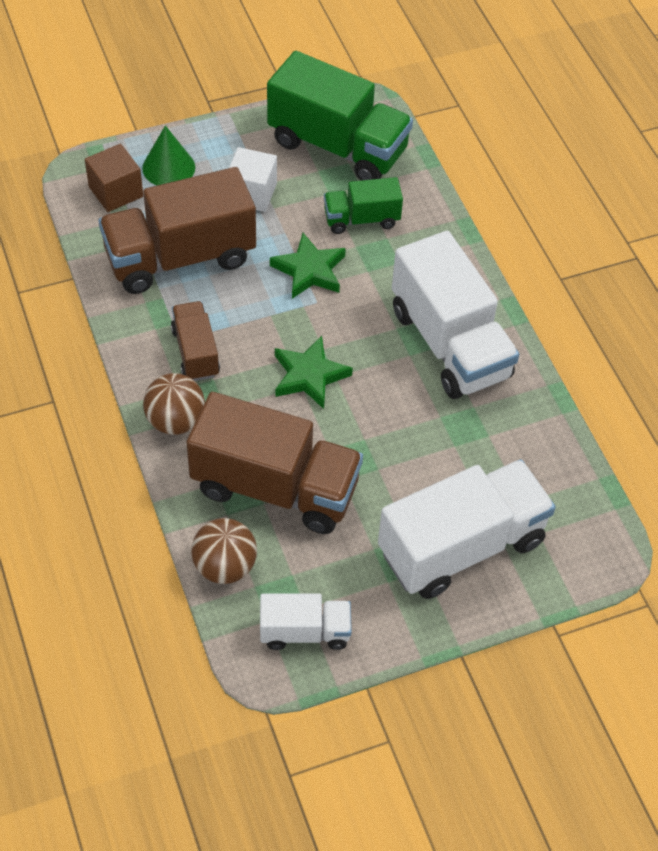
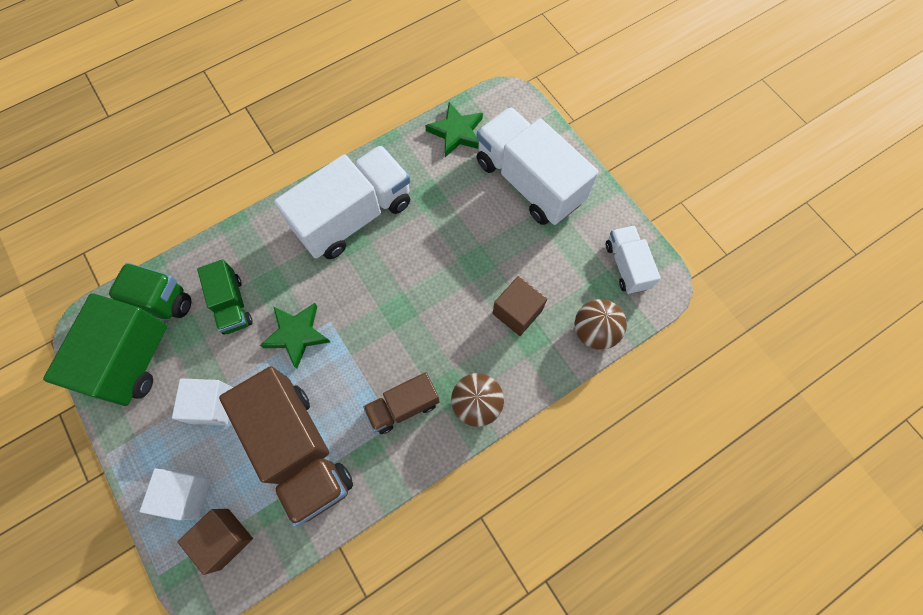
camera: 100 degrees left, 15 degrees up
green cone [142,125,195,185] -> white cube [139,468,211,520]
brown truck [187,392,363,534] -> brown cube [493,276,547,336]
green star [275,336,353,409] -> green star moved to [425,102,483,157]

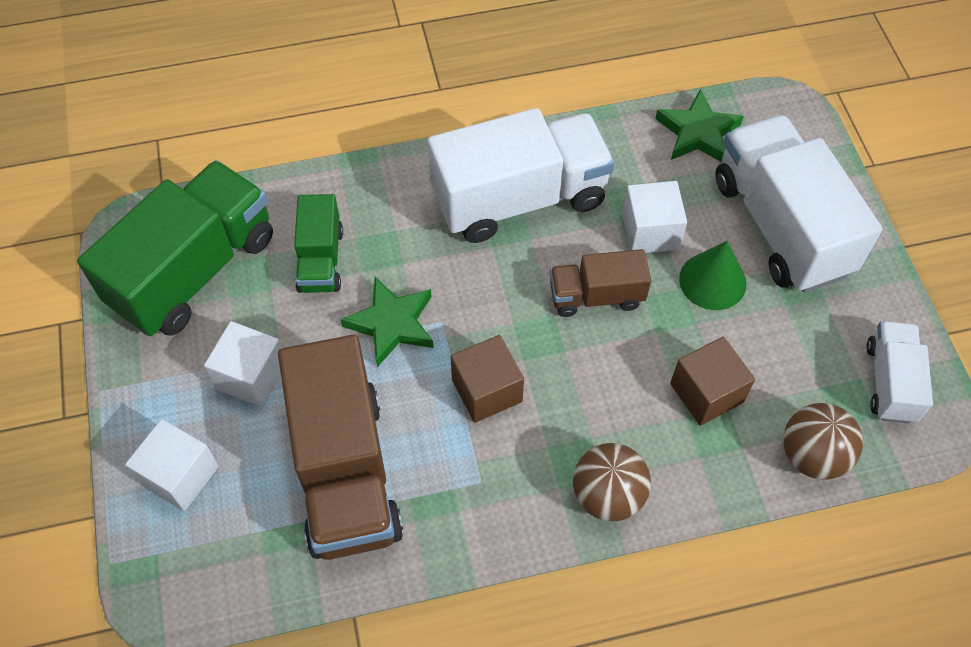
camera: 20 degrees right, 10 degrees down
brown cube [177,509,253,575] -> brown cube moved to [450,335,524,423]
brown truck [363,372,440,434] -> brown truck moved to [550,249,651,317]
none -> white cube [622,181,687,253]
none -> green cone [679,241,746,310]

